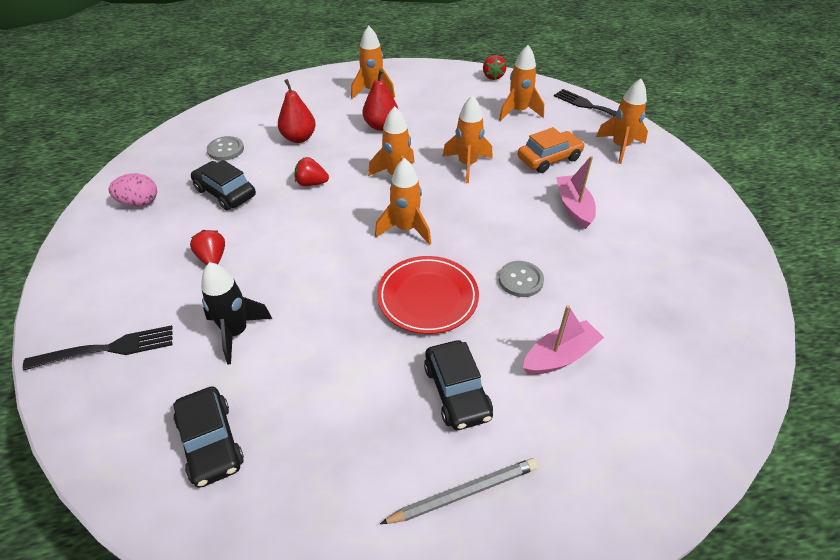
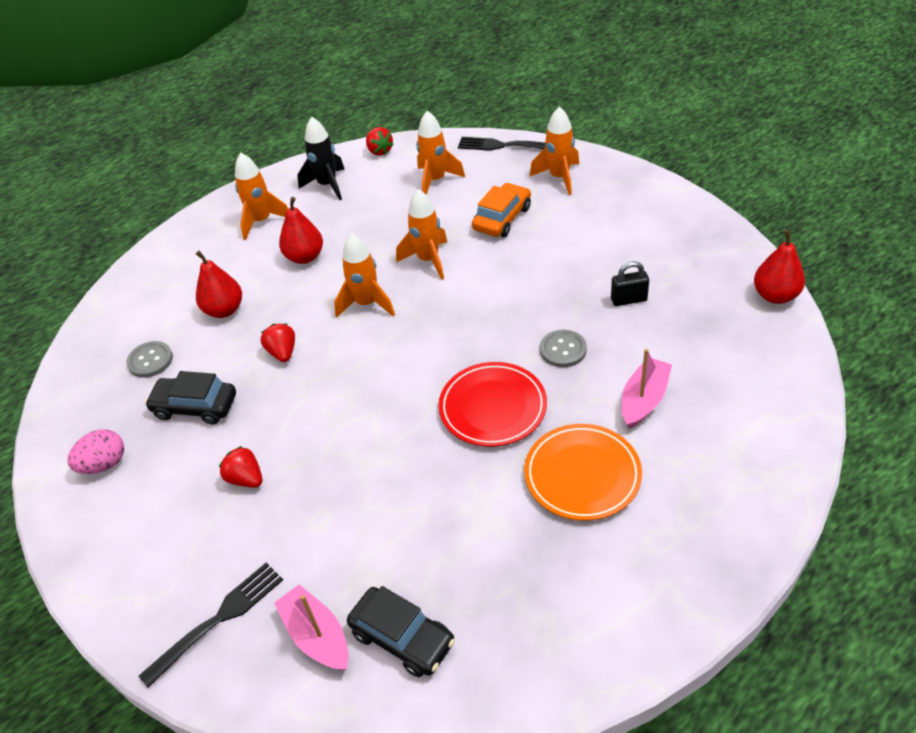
camera: 25 degrees left, 0 degrees up
black rocket [201,262,272,364] -> black rocket moved to [297,117,345,200]
red strawberry [294,157,329,186] -> red strawberry turned 90 degrees clockwise [261,324,295,362]
orange rocket [375,158,431,245] -> none
grey pencil [380,458,538,524] -> none
black car [424,340,493,430] -> orange plate [524,424,642,521]
pink boat [556,156,596,229] -> pink boat moved to [274,585,349,671]
none -> black padlock [611,261,649,306]
none -> red pear [754,230,805,304]

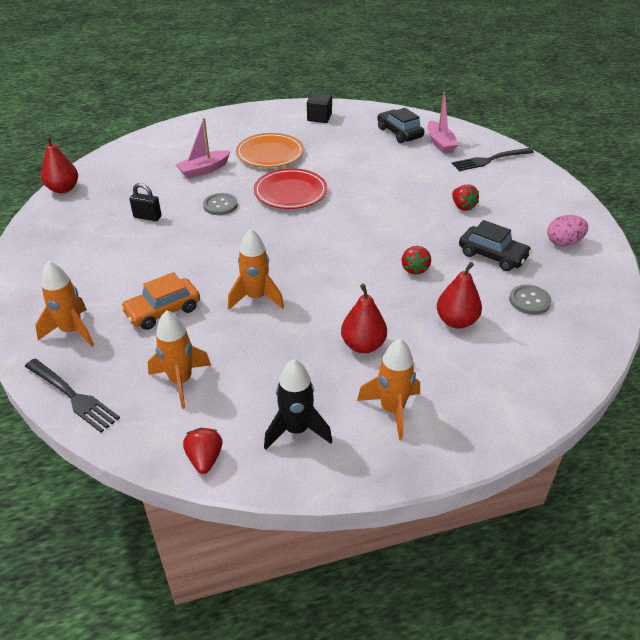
camera: 160 degrees left, 5 degrees down
orange rocket [334,233,395,318] -> none
none -> black cube [307,93,332,123]

